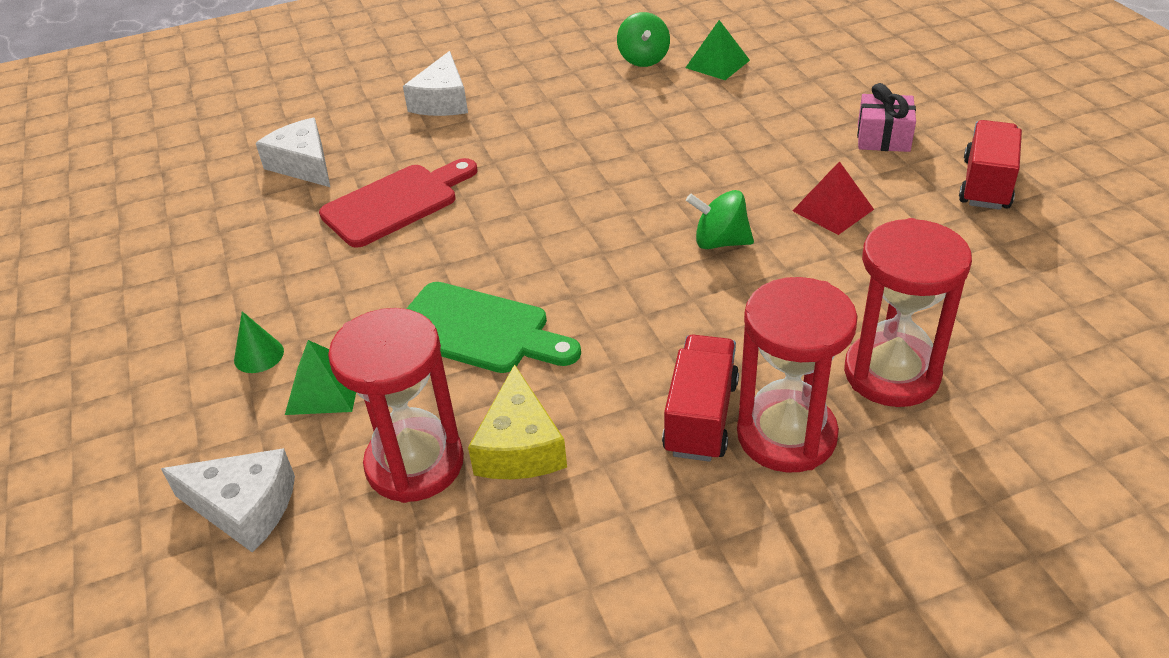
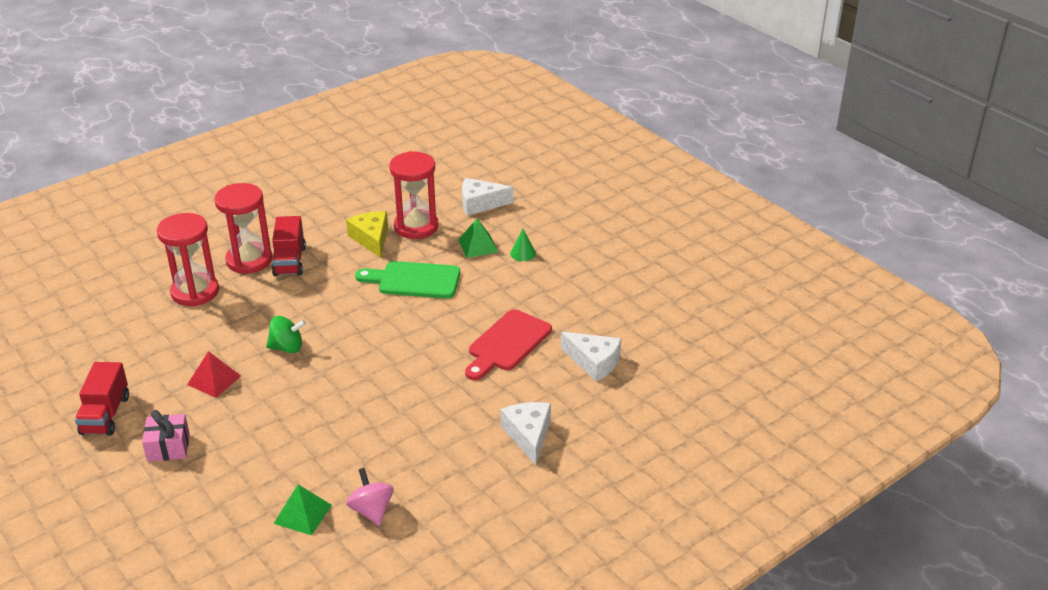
camera: 160 degrees right, 5 degrees down
green spinning top [617,12,670,67] -> pink spinning top [346,468,394,526]

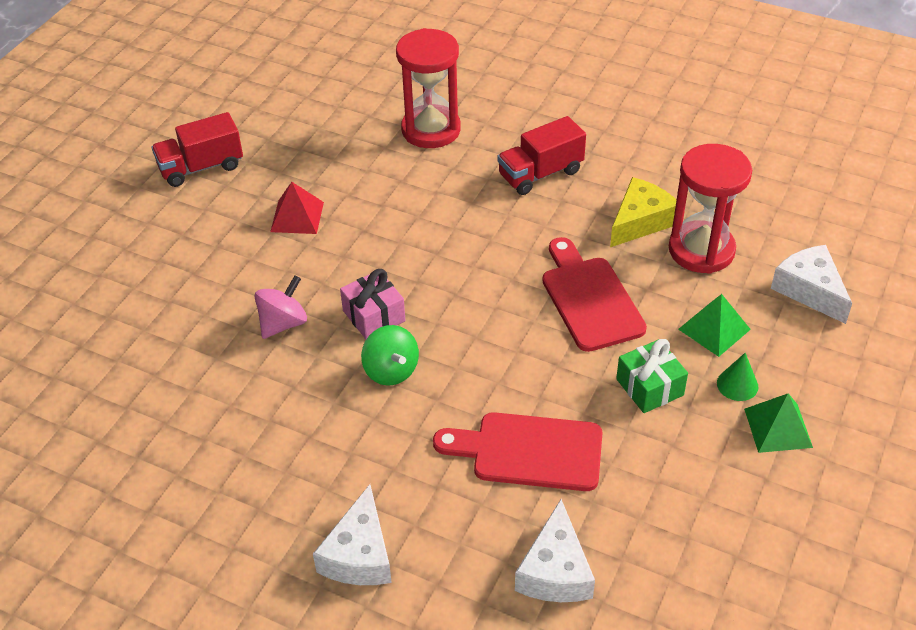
camera: 65 degrees right, 10 degrees up
pink gift [142,410,190,462] -> pink gift moved to [340,269,405,339]
red hourglass [214,183,272,274] -> none
green spinning top [266,316,306,353] -> green spinning top moved to [361,325,419,386]
green pyramid [273,484,332,535] -> green pyramid moved to [744,393,813,453]
pink spinning top [346,468,394,526] -> pink spinning top moved to [254,276,307,339]
green cutting board [355,261,460,299] -> red cutting board [542,237,647,352]
white cheese [501,402,551,465] -> white cheese turned 135 degrees clockwise [313,484,392,585]
none -> green gift [616,339,688,413]

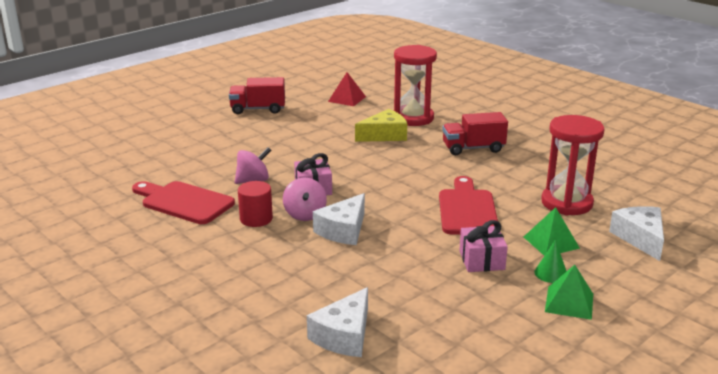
camera: 20 degrees right, 20 degrees down
red pyramid [270,182,324,234] -> red pyramid moved to [328,72,366,106]
white cheese [313,484,392,585] -> white cheese moved to [313,193,365,245]
green spinning top [361,325,419,386] -> pink spinning top [283,178,327,221]
red cutting board [433,412,602,491] -> red cutting board moved to [132,181,235,224]
yellow cheese [610,177,676,247] -> yellow cheese moved to [355,109,407,142]
green gift [616,339,688,413] -> pink gift [459,220,508,272]
none -> red cylinder [238,181,273,227]

